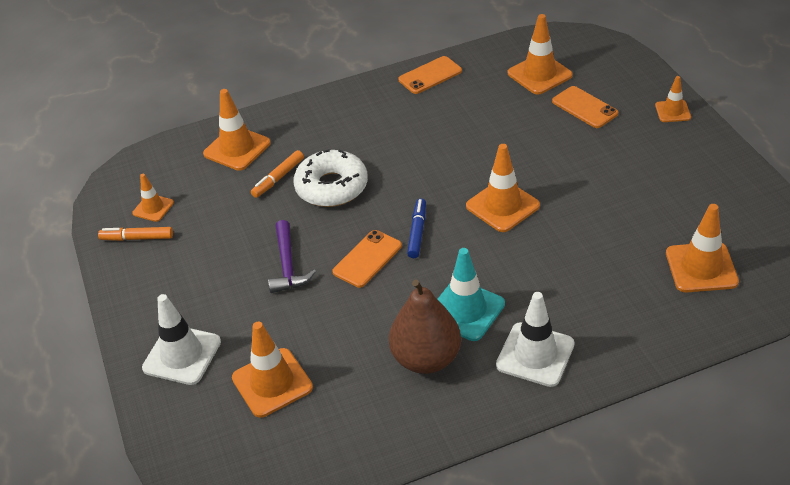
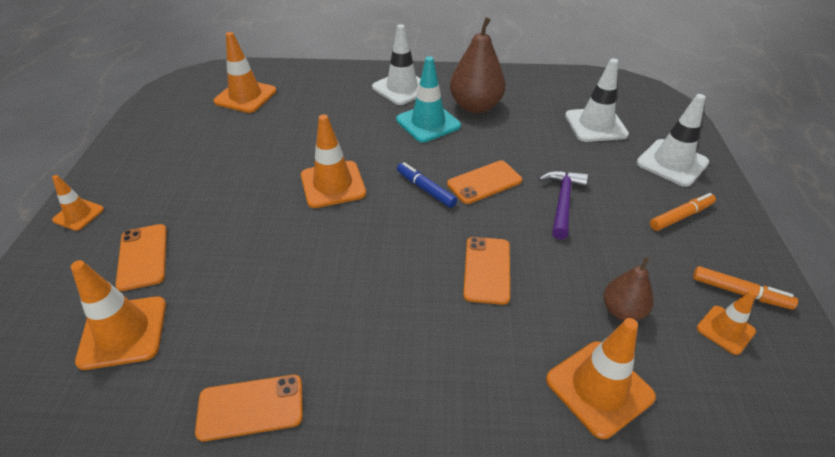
camera: 160 degrees left, 0 degrees up
orange traffic cone [232,322,313,418] -> white traffic cone [565,58,629,142]
orange marker [251,150,304,198] -> orange marker moved to [650,193,716,231]
white donut [293,149,368,207] -> orange phone [463,237,510,305]
blue marker [407,198,426,258] -> blue marker turned 105 degrees clockwise [397,162,457,208]
none -> brown pear [604,257,653,321]

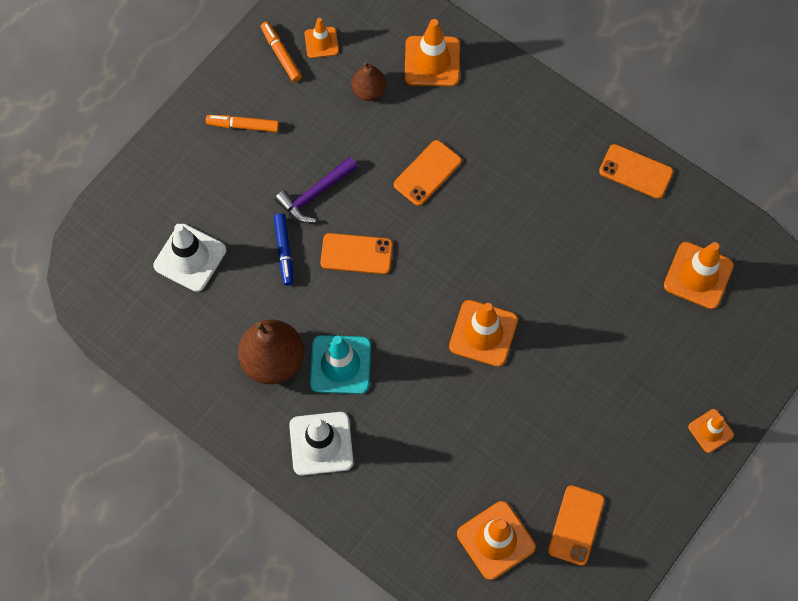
camera: 145 degrees left, 25 degrees up
orange phone [115,224,167,291] -> orange phone moved to [548,485,605,566]
blue marker [397,162,457,208] -> blue marker moved to [273,213,293,286]
white traffic cone [637,94,709,187] -> none

